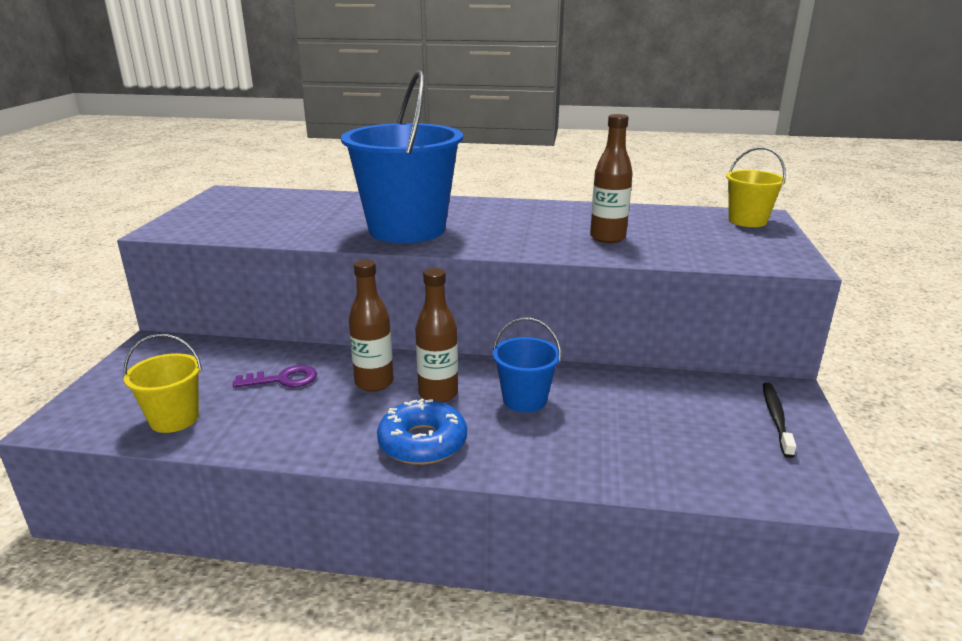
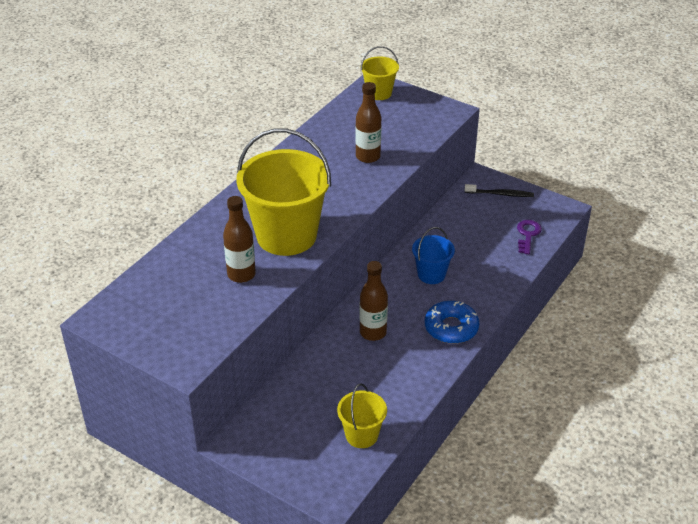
camera: 65 degrees left, 15 degrees up
purple key [233,365,317,388] -> purple key moved to [517,220,542,254]
blue bucket [341,70,463,243] -> yellow bucket [236,128,331,256]
brown bottle [416,268,458,403] -> brown bottle moved to [223,196,256,283]
black toothbrush [763,382,797,458] -> black toothbrush turned 150 degrees clockwise [465,184,534,197]

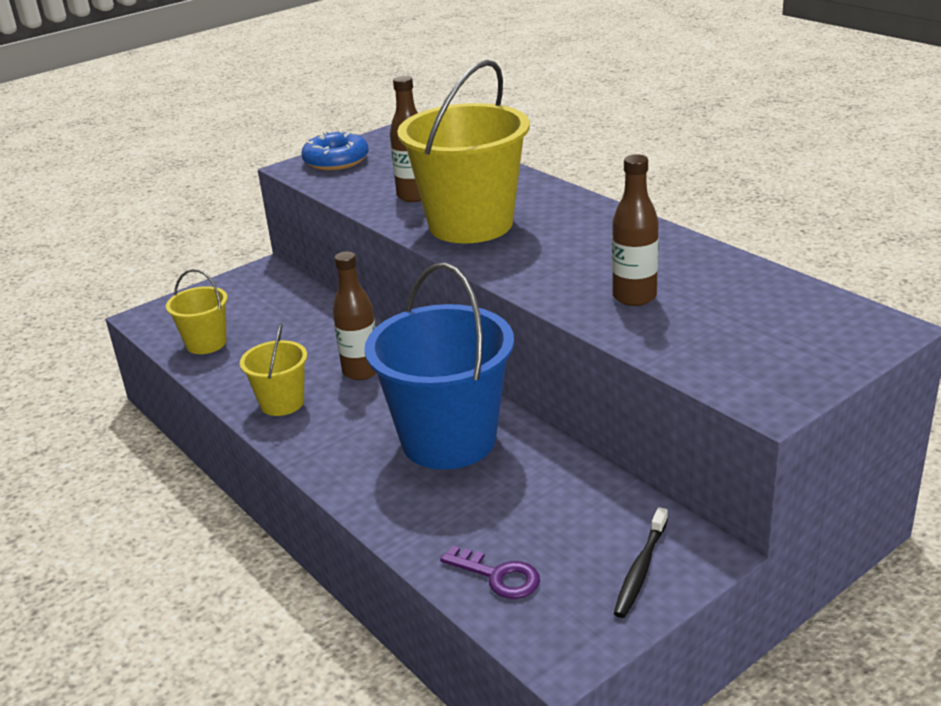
camera: 110 degrees right, 10 degrees down
yellow bucket [361,46,399,100] -> yellow bucket moved to [240,324,307,416]
blue bucket [412,227,455,284] -> blue bucket [364,263,514,470], size x2.02
blue donut [425,301,480,344] -> blue donut moved to [301,130,369,170]

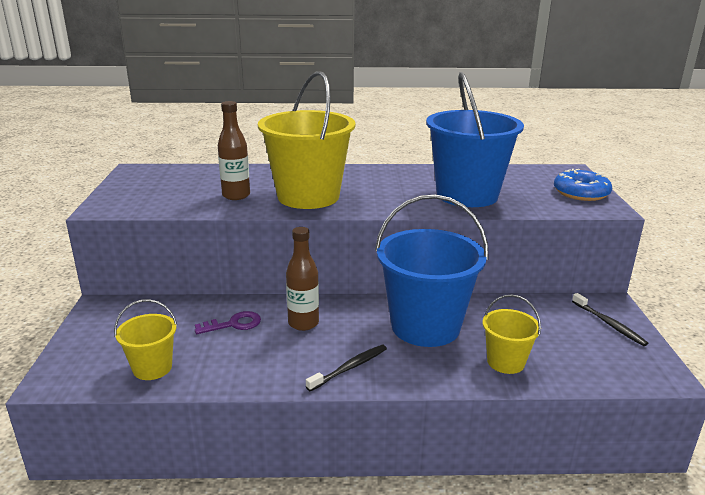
camera: 55 degrees left, 5 degrees down
yellow bucket [240,324,307,416] -> yellow bucket moved to [482,294,541,374]
blue donut [301,130,369,170] -> blue donut moved to [554,169,612,201]
purple key [440,546,540,599] -> purple key moved to [195,311,261,334]
brown bottle [612,154,659,306] -> blue bucket [426,72,524,207]
none -> black toothbrush [306,345,387,391]

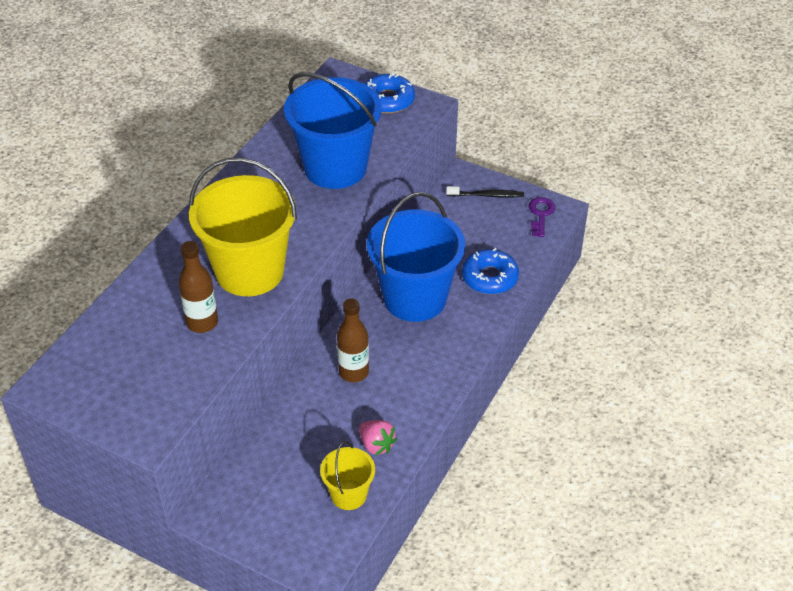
camera: 60 degrees left, 20 degrees up
purple key [195,311,261,334] -> purple key moved to [529,197,555,237]
black toothbrush [306,345,387,391] -> none
yellow bucket [482,294,541,374] -> blue donut [462,248,519,294]
none -> pink strawberry [359,420,397,455]

